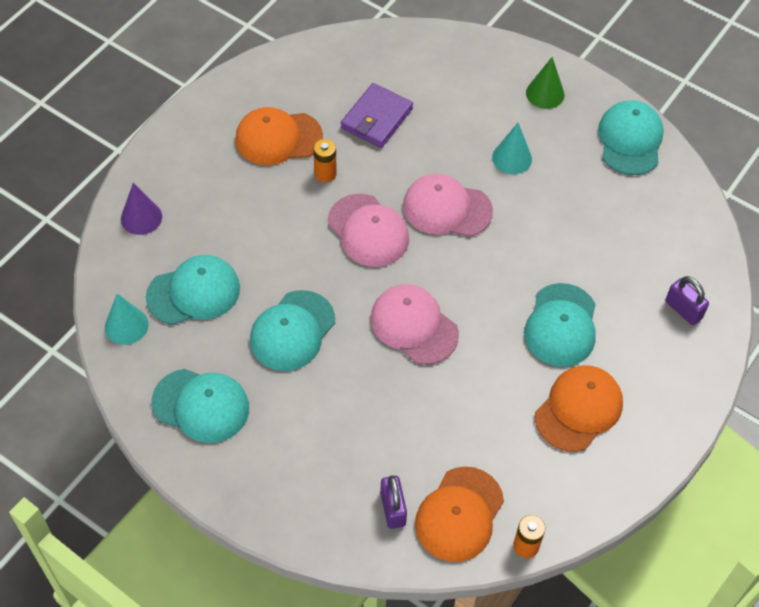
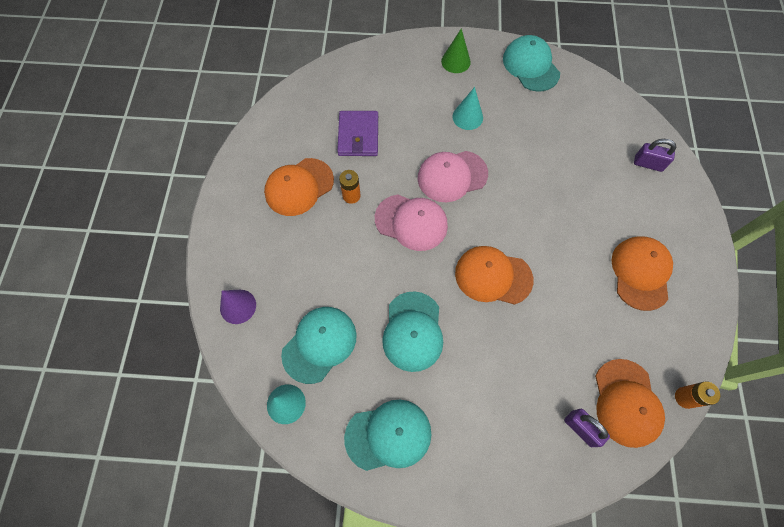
camera: 30 degrees left, 10 degrees up
pink cap [370,284,459,365] -> orange cap [455,246,533,305]
turquoise cap [524,283,596,367] -> none

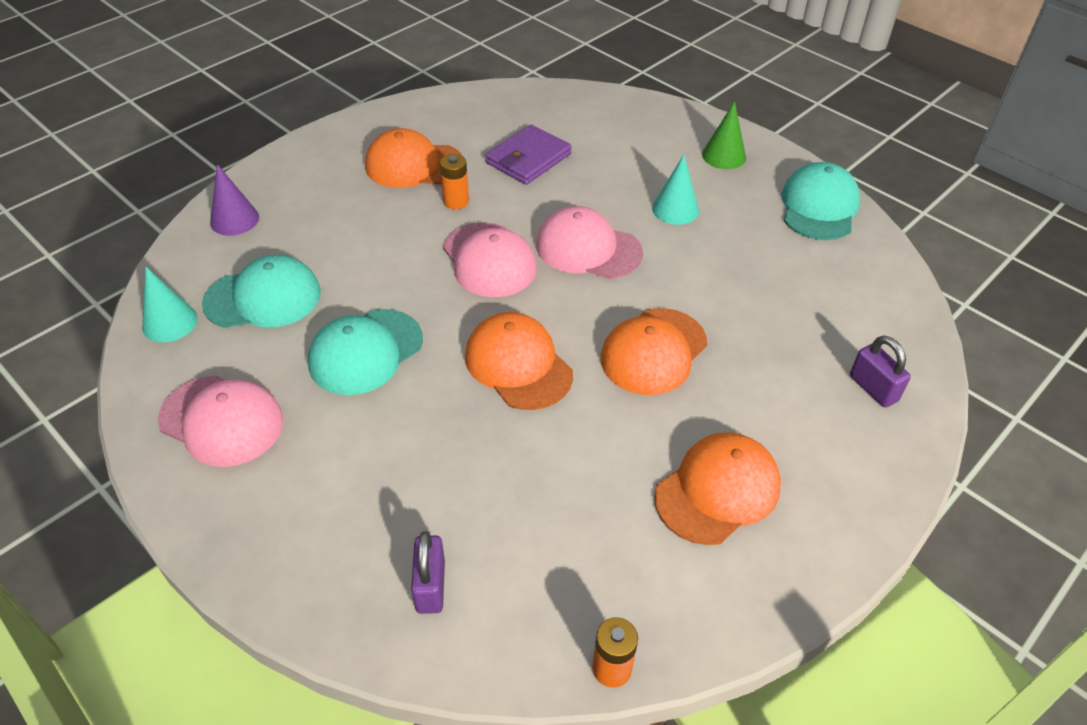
camera: 40 degrees right, 20 degrees down
turquoise cap [344,400,432,471] -> pink cap [158,376,283,467]
orange cap [595,359,665,448] -> orange cap moved to [601,308,707,395]

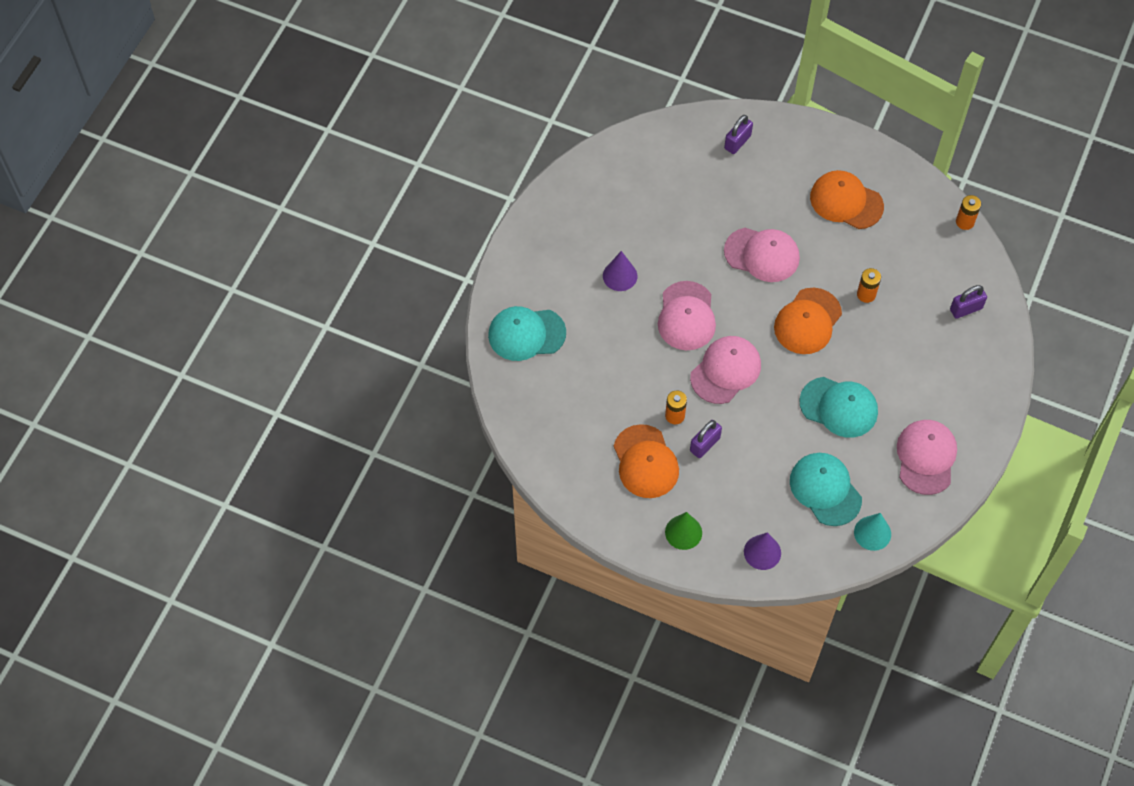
camera: 110 degrees left, 15 degrees up
purple wallet [486,125,572,185] -> none
orange cap [601,308,707,395] -> pink cap [724,228,800,282]
turquoise cone [652,155,699,225] -> purple cone [603,251,637,291]
green cone [702,101,746,169] -> green cone moved to [665,512,702,550]
turquoise cap [781,162,860,240] -> turquoise cap moved to [488,306,566,361]
none -> purple padlock [690,420,722,458]
none -> orange battery [857,268,881,303]

